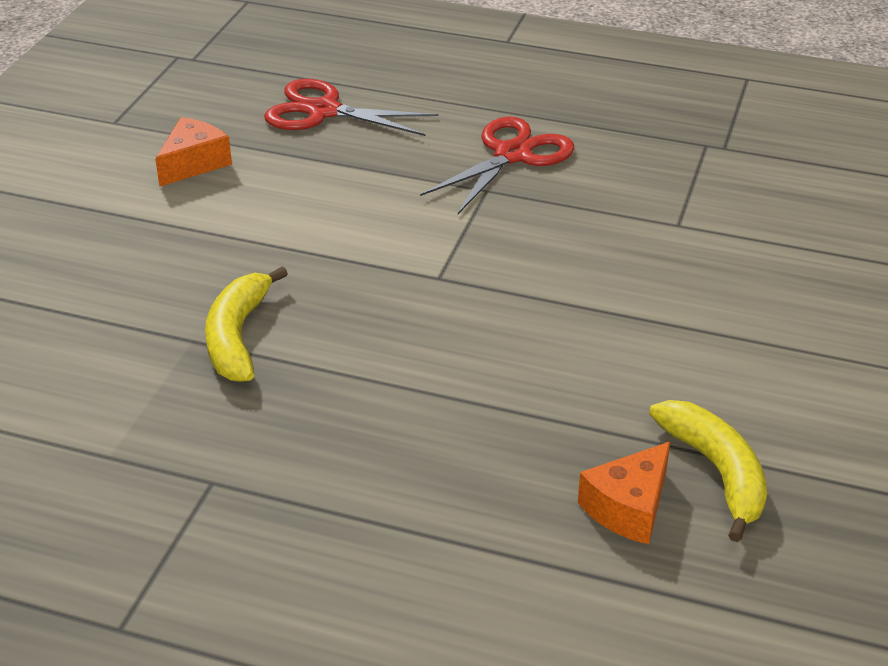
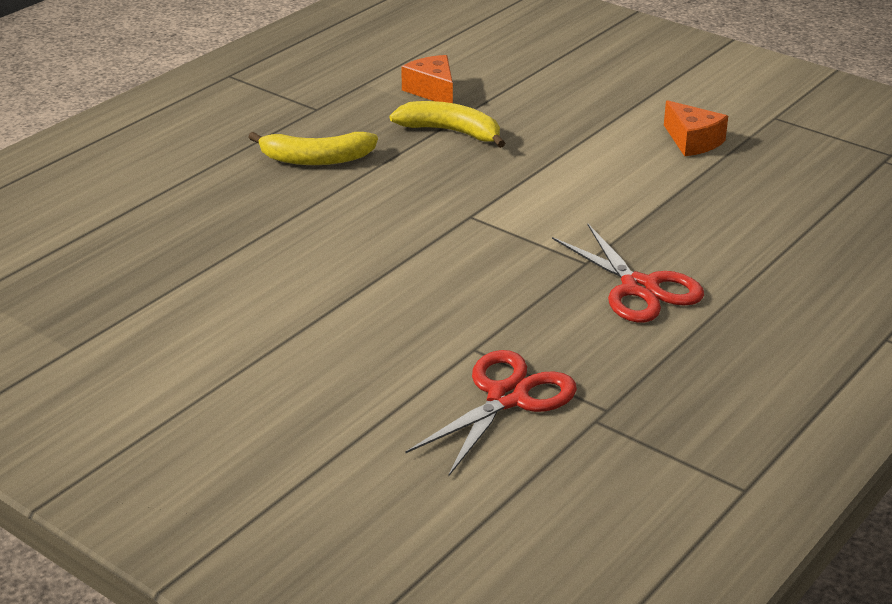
camera: 110 degrees right, 5 degrees down
red scissors [264,79,439,136] -> red scissors moved to [405,350,577,477]
orange cheese [578,441,671,545] -> orange cheese moved to [401,55,453,103]
yellow banana [649,400,767,542] -> yellow banana moved to [248,132,378,165]

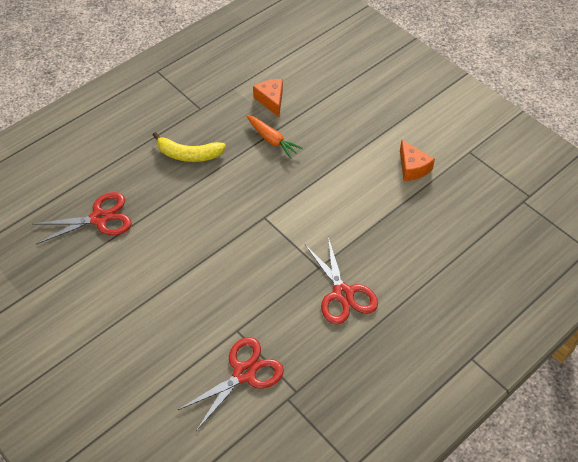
camera: 10 degrees right, 20 degrees up
yellow banana [389,101,505,148] -> orange carrot [246,115,303,158]
none -> red scissors [33,192,132,245]

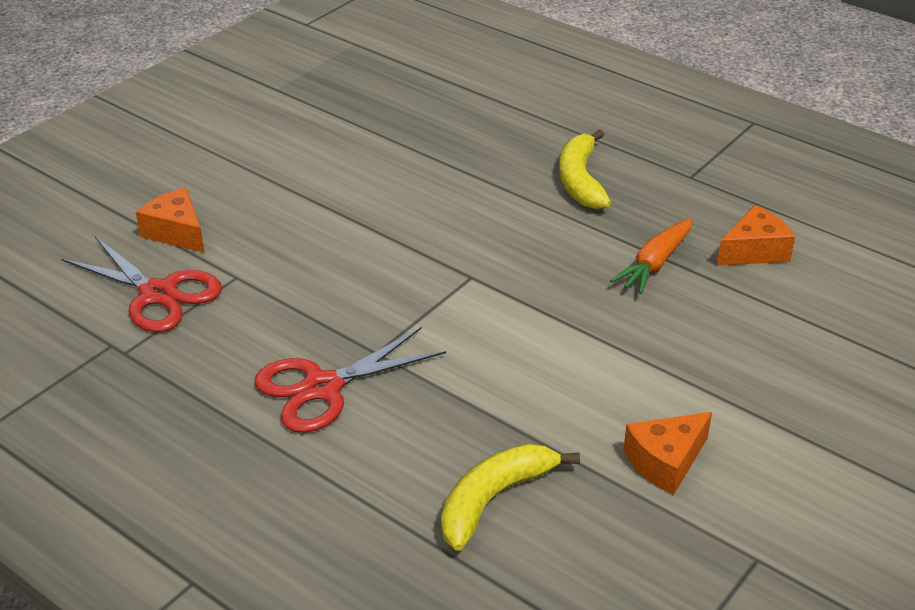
camera: 80 degrees right, 15 degrees down
red scissors [33,192,132,245] -> none
none -> orange cheese [136,188,205,253]
none -> yellow banana [441,444,580,551]

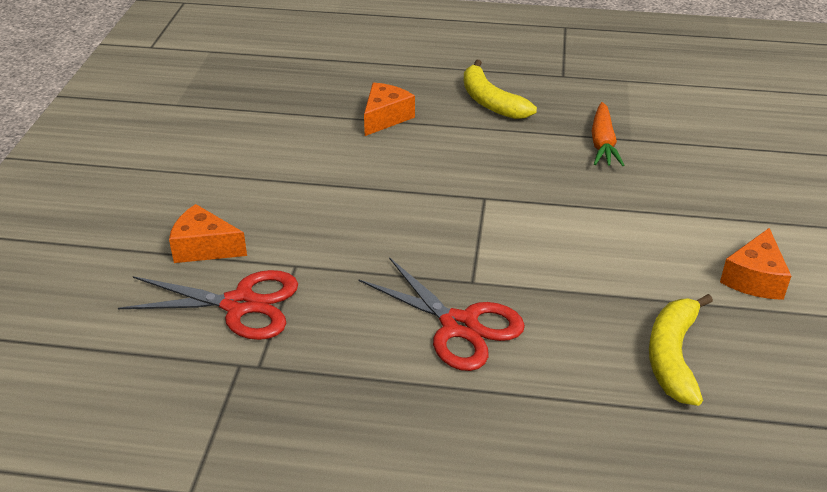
camera: 30 degrees left, 0 degrees up
red scissors [254,327,446,433] -> red scissors turned 75 degrees counterclockwise [359,257,525,371]
orange cheese [717,205,795,266] -> orange cheese moved to [364,83,415,136]

